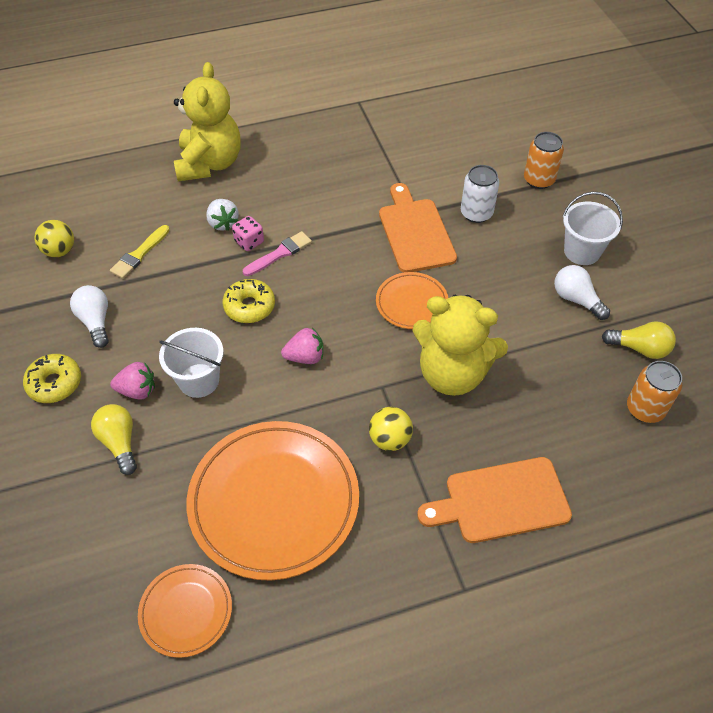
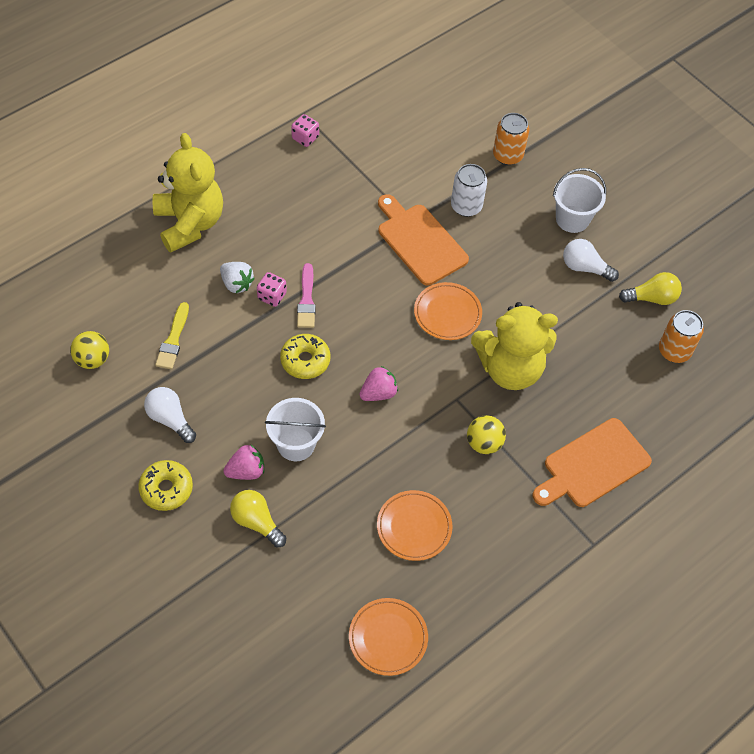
camera: 25 degrees left, 5 degrees up
orange plate [187,421,359,581] -> orange plate [377,490,452,561], size x0.50
pink brush [243,231,312,276] -> pink brush turned 150 degrees clockwise [297,263,316,328]
none -> pink dice [291,114,319,147]

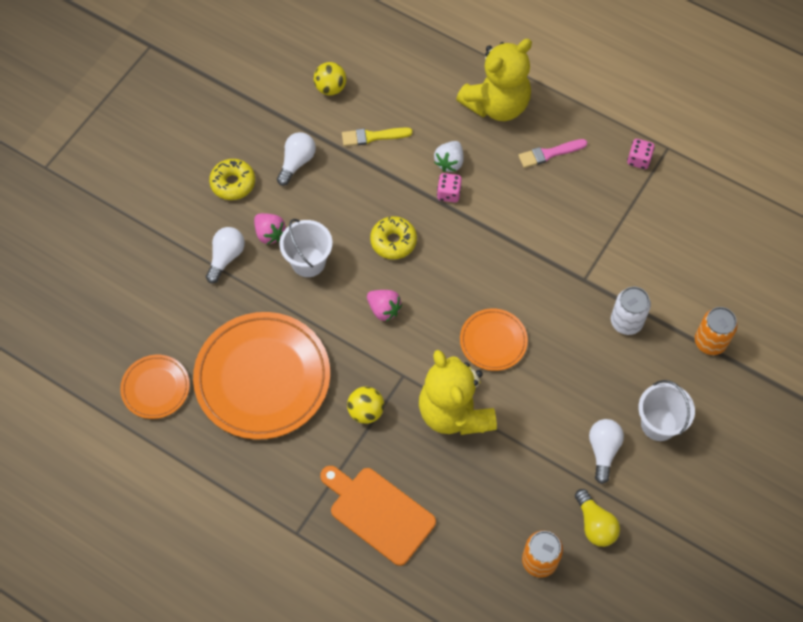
camera: 75 degrees right, 5 degrees up
yellow light bulb [230,490,286,548] -> white light bulb [206,227,245,283]
pink brush [297,263,316,328] -> pink brush moved to [518,139,587,168]
orange plate [377,490,452,561] -> orange plate [193,312,330,440], size x1.98
orange cutting board [378,194,469,286] -> none

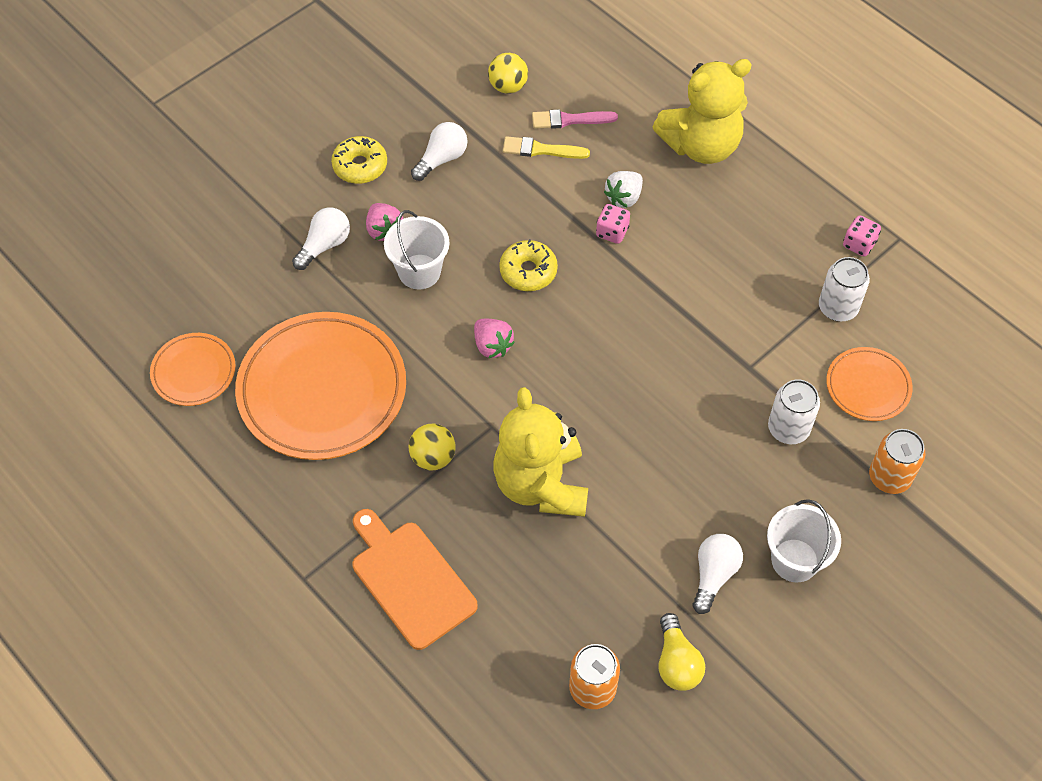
camera: 15 degrees right, 5 degrees down
orange plate [460,308,528,371] -> orange plate moved to [826,347,913,421]
pink brush [518,139,587,168] -> pink brush moved to [532,109,618,129]
none -> white can [819,257,870,322]

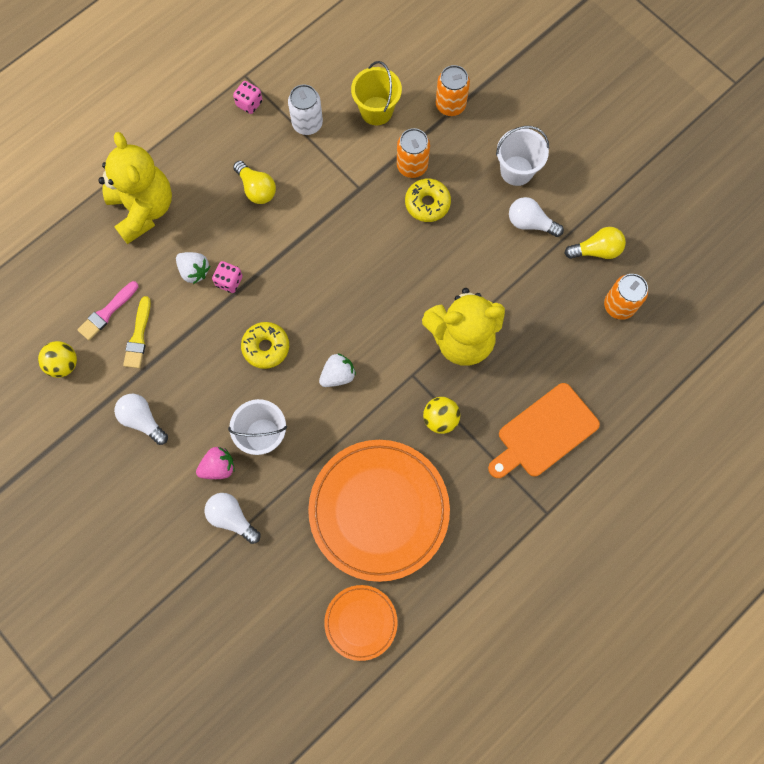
camera: 90 degrees left, 15 degrees up
yellow donut [331,136,387,184] -> yellow donut moved to [405,178,451,222]
pink strawberry [474,319,515,358] -> white strawberry [319,353,356,387]
pink brush [532,109,618,129] -> pink brush turned 45 degrees clockwise [77,281,138,340]
white can [768,380,820,444] -> orange can [397,128,430,178]
orange plate [826,347,913,421] -> yellow bucket [351,61,402,125]
none -> yellow light bulb [233,161,276,204]

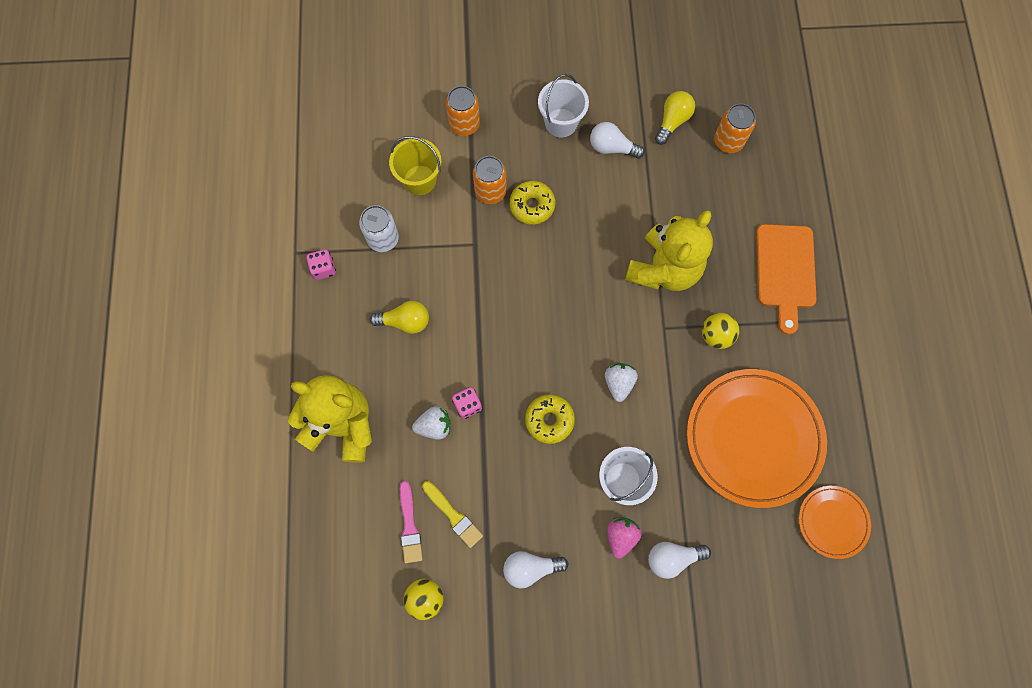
camera: 50 degrees left, 0 degrees up
white light bulb [509,197,564,237] -> white light bulb turned 45 degrees clockwise [590,122,645,159]

